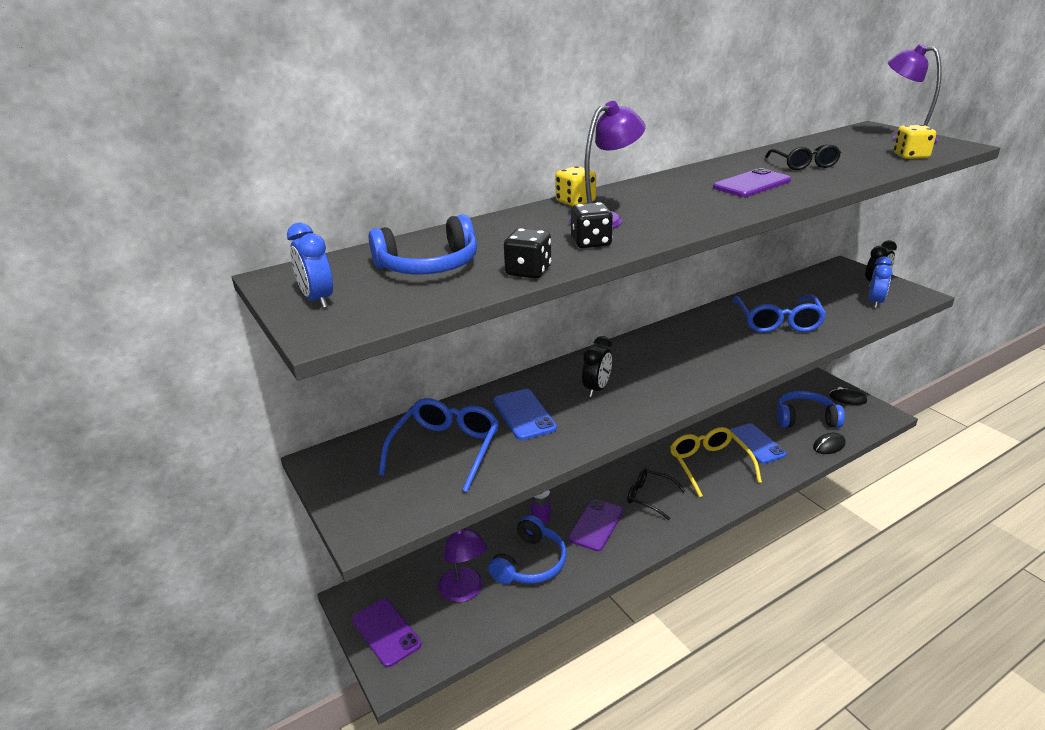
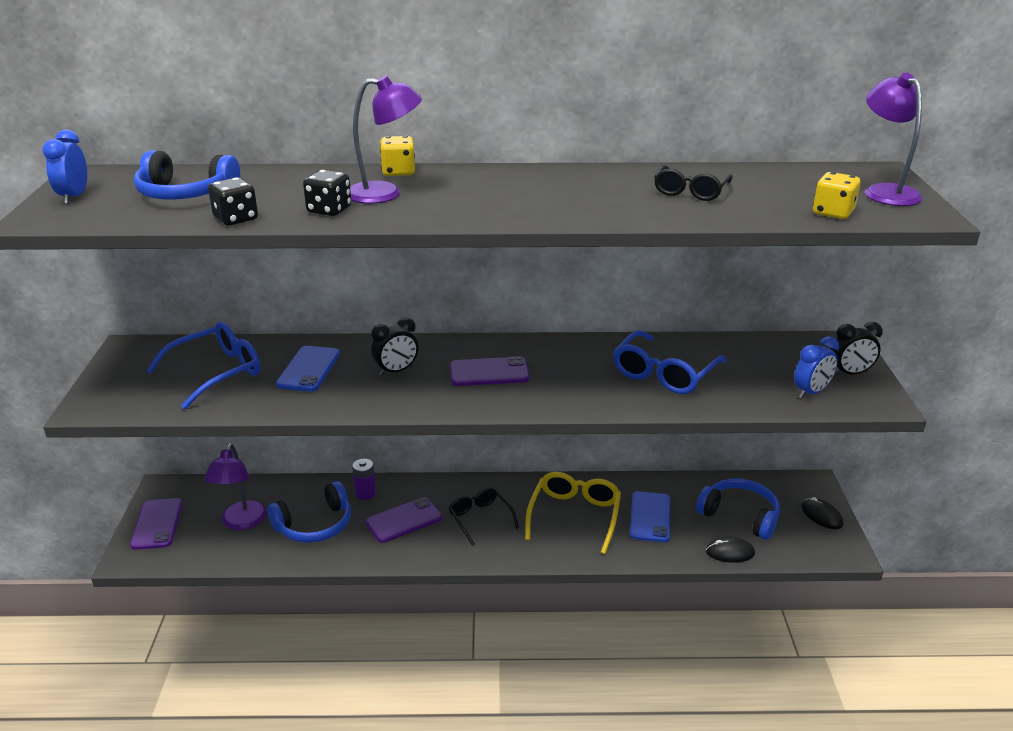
camera: 30 degrees right, 0 degrees up
purple phone [713,168,791,197] -> purple phone moved to [450,356,530,386]

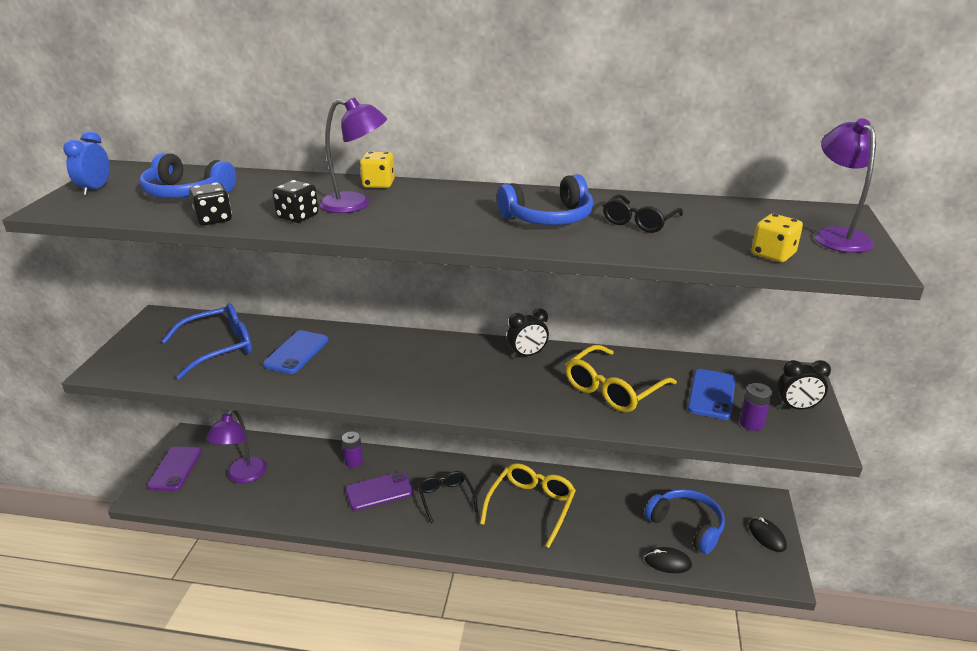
camera: 10 degrees right, 0 degrees up
blue headphones [268,481,351,543] -> blue headphones moved to [497,174,593,225]
black clock [371,317,418,376] -> black clock moved to [507,309,549,358]
purple phone [450,356,530,386] -> none
blue glasses [613,330,727,394] -> yellow glasses [565,345,677,412]
blue phone [630,491,670,542] -> blue phone moved to [688,369,735,420]
blue clock [794,336,839,398] -> purple battery [740,383,772,431]

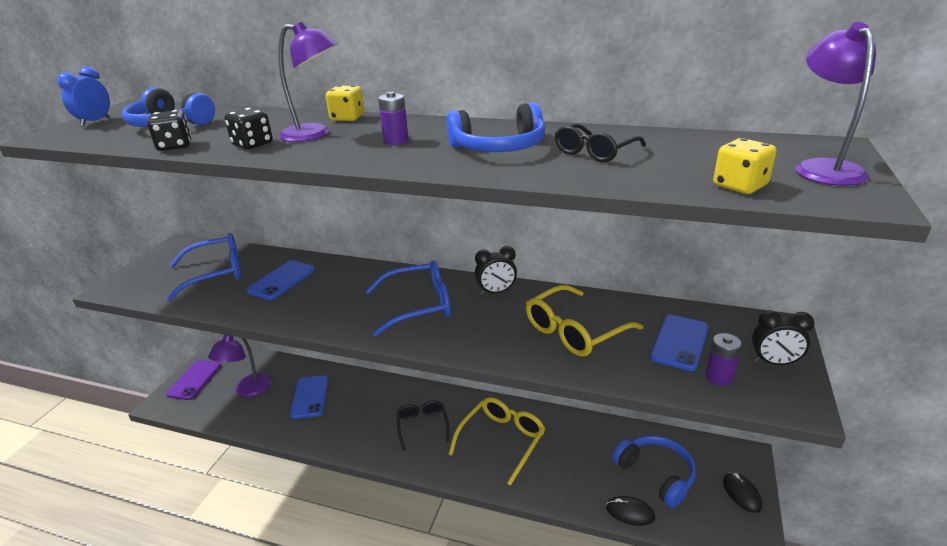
camera: 10 degrees right, 0 degrees up
purple battery [342,432,363,468] -> purple battery moved to [378,92,409,145]
purple phone [346,472,413,511] -> none
none -> blue phone [290,375,328,419]
none -> blue glasses [366,260,451,336]

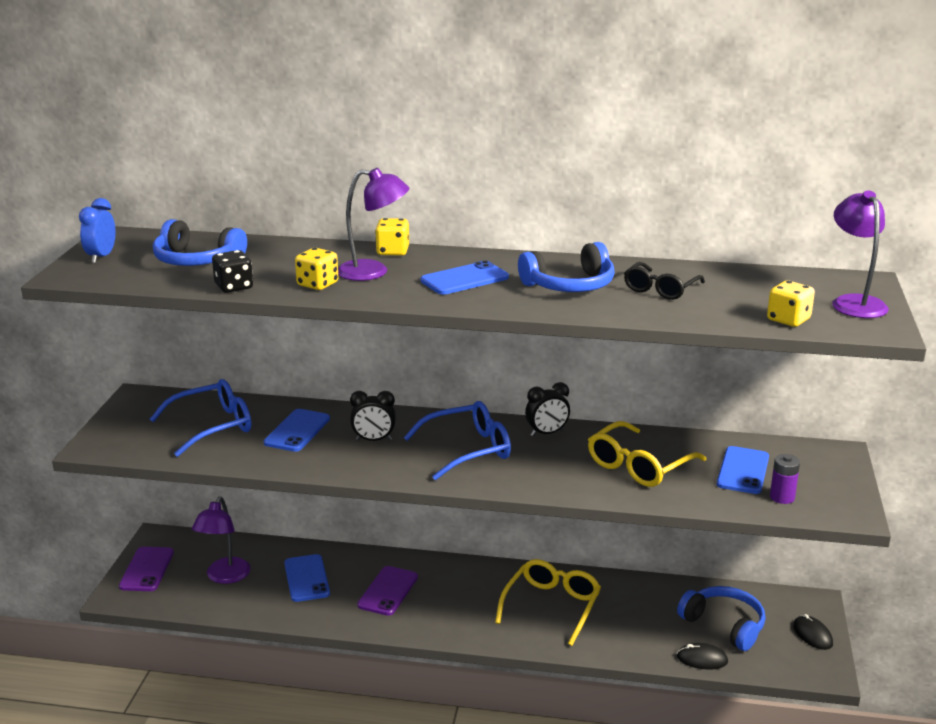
camera: 10 degrees left, 5 degrees down
black dice [224,108,273,150] -> yellow dice [295,248,338,290]
purple battery [378,92,409,145] -> blue phone [421,260,509,295]
black glasses [397,400,449,450] -> none
black clock [752,310,815,365] -> black clock moved to [350,391,396,441]
none -> purple phone [357,566,418,616]

